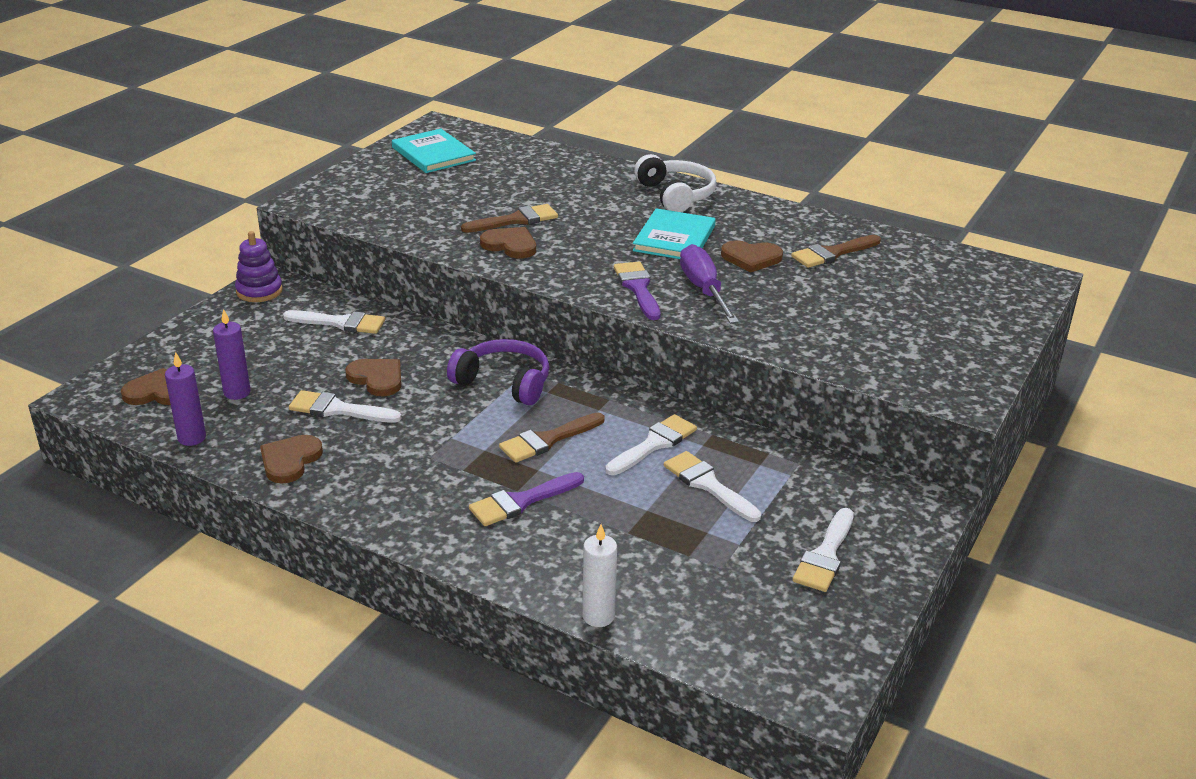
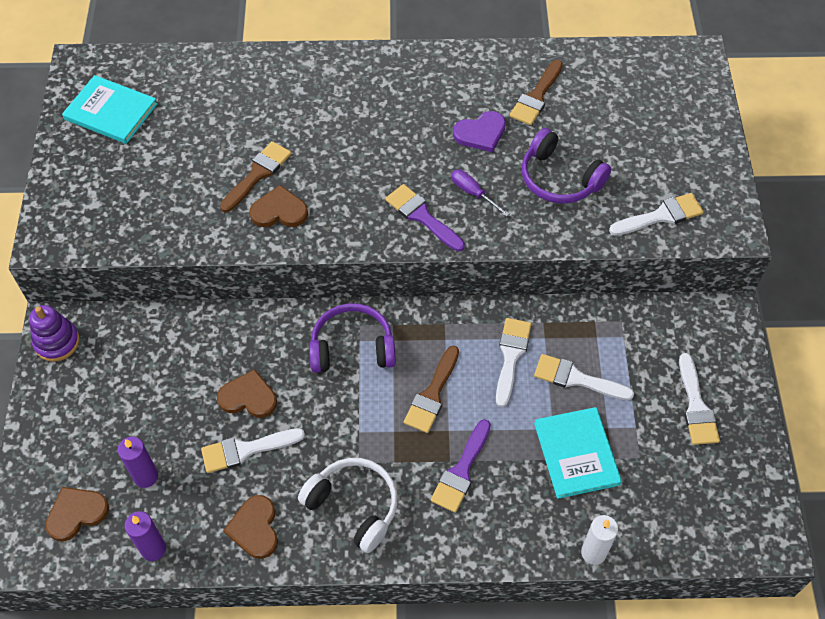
camera: 30 degrees left, 25 degrees up
white brush [283,310,385,334] -> white brush moved to [609,193,704,236]
turquoise book [633,208,716,259] -> turquoise book moved to [534,407,622,499]
white headphones [634,154,717,212] -> white headphones moved to [298,458,398,553]
purple screwdriver [680,244,739,323] -> purple screwdriver [451,169,509,217], size x0.58
brown heart [721,240,783,273] -> purple heart [453,111,506,152]
none -> purple headphones [522,128,611,204]

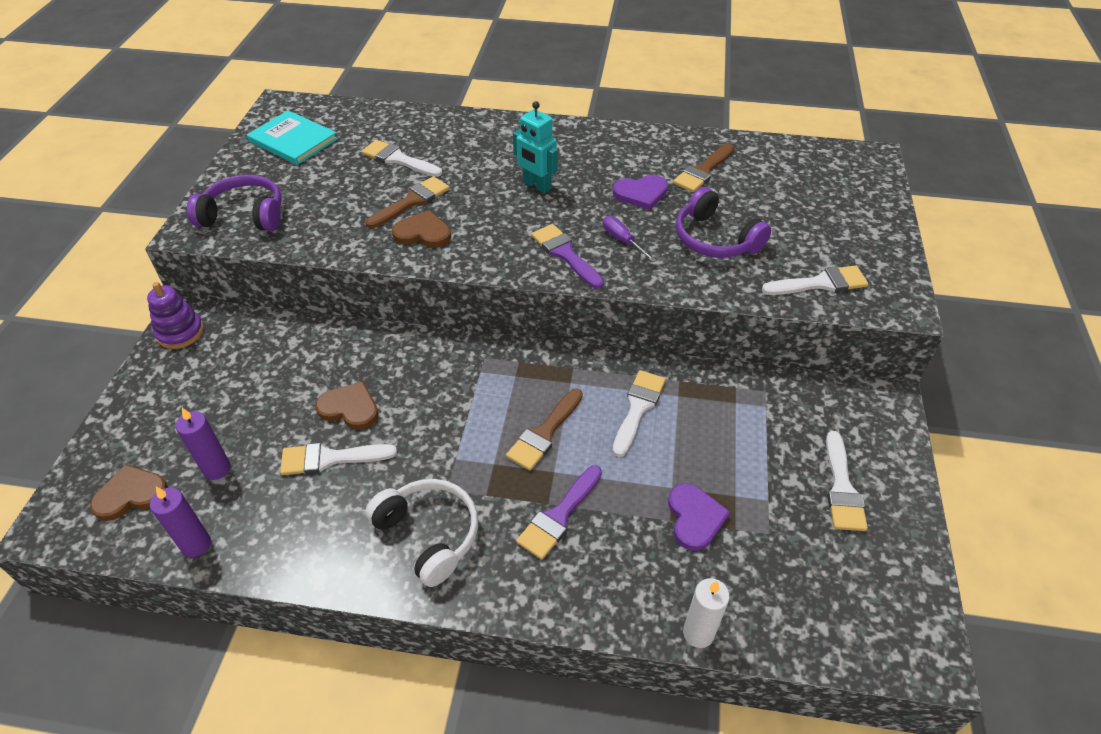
camera: 10 degrees right, 10 degrees down
brown heart [223,495,278,559] -> none
purple headphones [309,303,396,373] -> purple headphones moved to [187,175,282,231]
white brush [534,354,634,400] -> white brush moved to [362,140,442,177]
turquoise book [534,407,622,499] -> purple heart [668,483,730,551]
none -> turquoise robot [513,101,558,194]

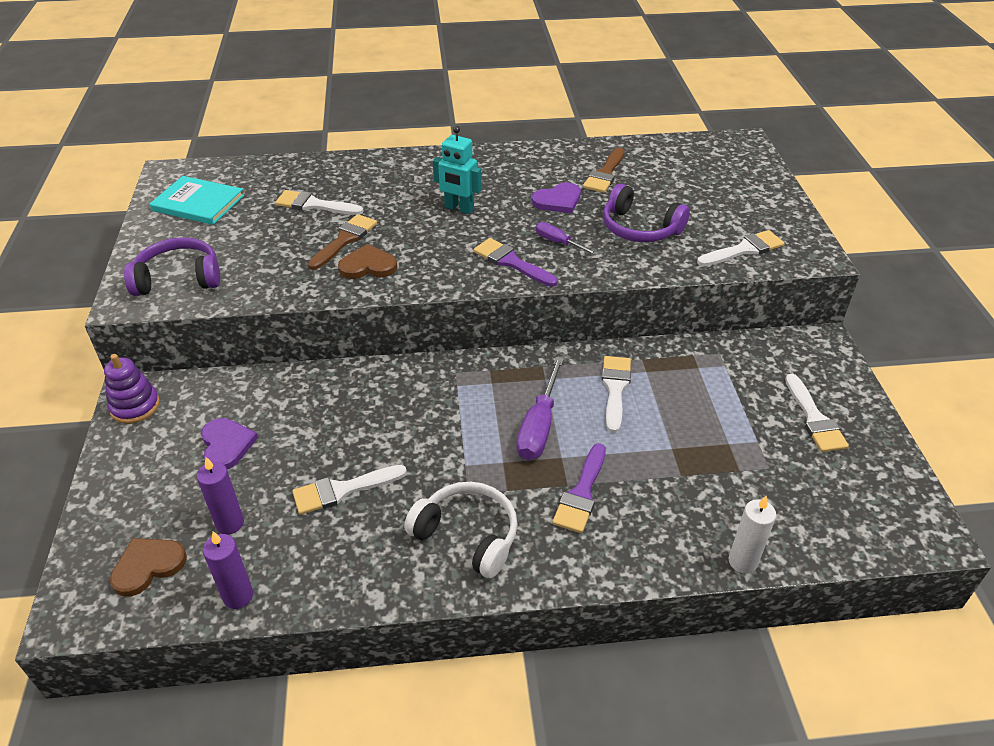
camera: 15 degrees left, 5 degrees down
brown heart [315,381,378,430] -> none
brown brush [506,388,583,471] -> purple screwdriver [516,357,564,460]
purple heart [668,483,730,551] -> purple heart moved to [201,418,258,469]

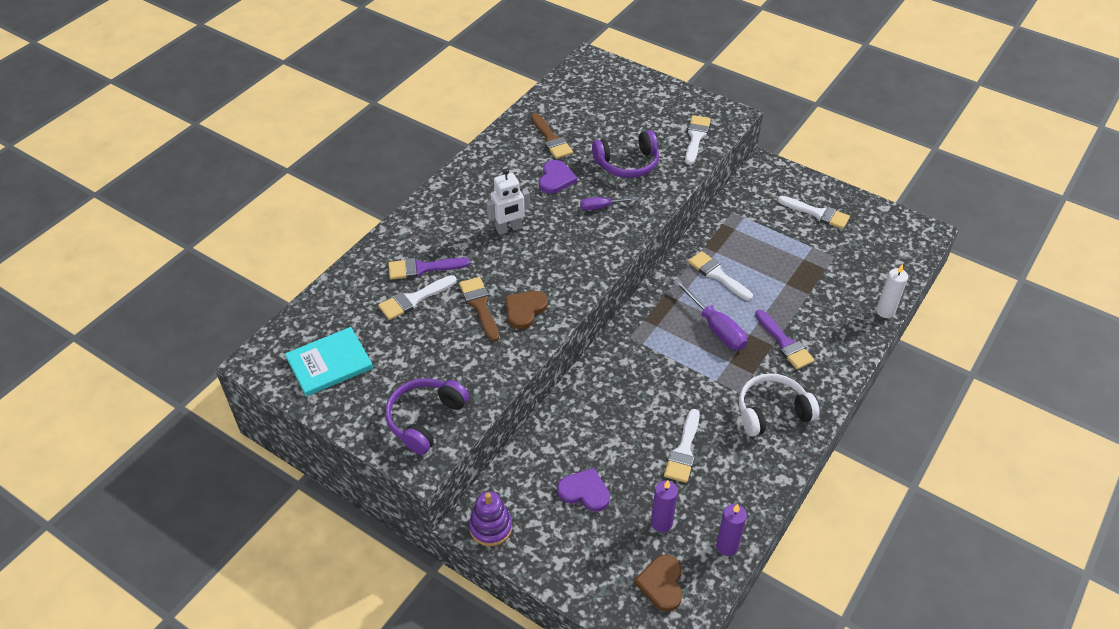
camera: 50 degrees left, 5 degrees up
turquoise robot [433,126,481,214] -> white robot [486,169,530,235]
purple brush [473,238,558,287] -> purple brush moved to [388,258,470,280]

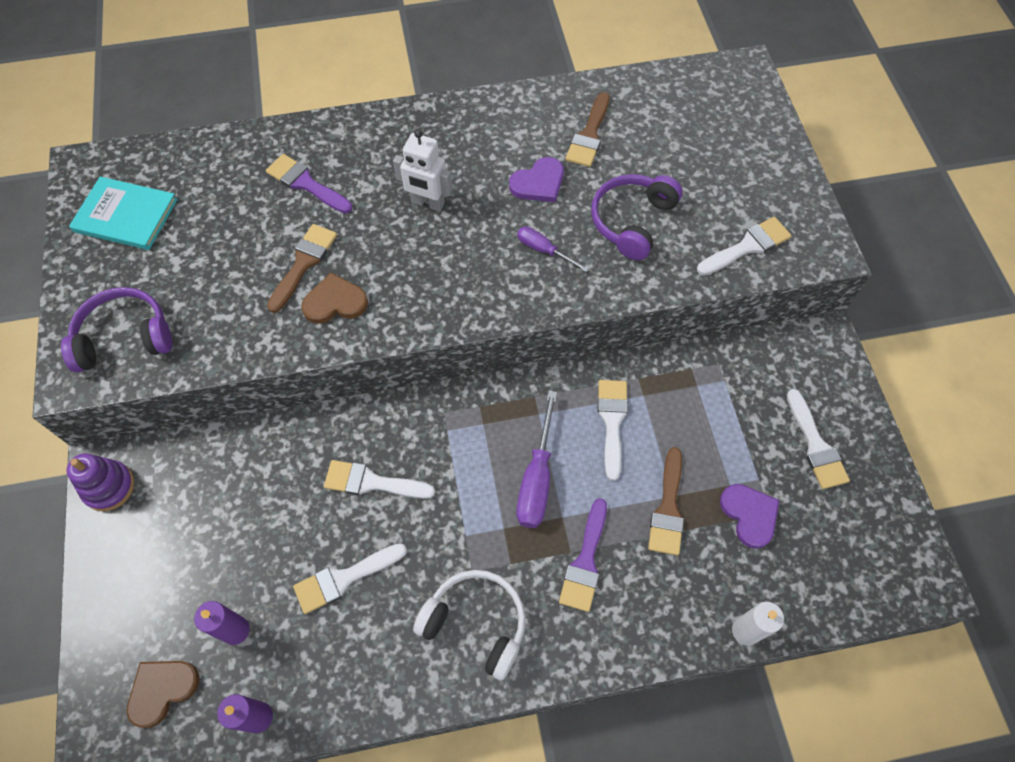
camera: 45 degrees right, 15 degrees up
white brush [378,275,457,320] -> white brush moved to [324,460,435,499]
purple heart [557,468,610,512] -> purple heart moved to [720,484,779,549]
purple headphones [592,130,659,178] -> purple headphones turned 90 degrees clockwise [591,174,683,261]
none -> brown brush [648,447,684,555]

